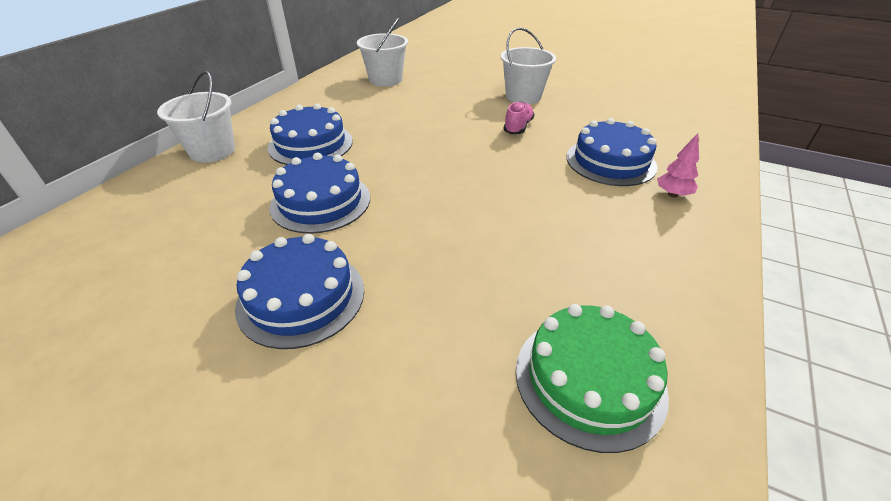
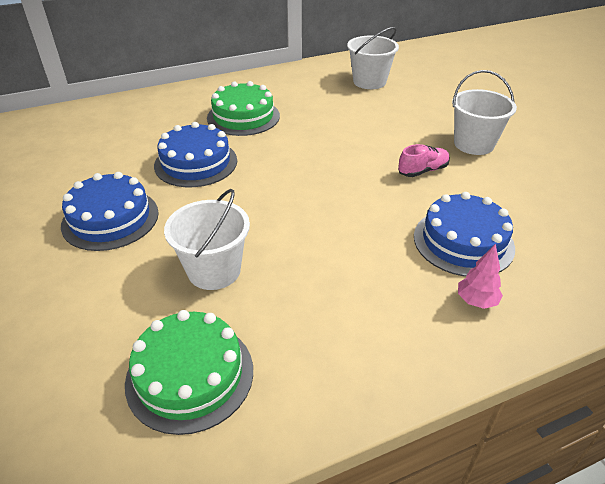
camera: 40 degrees right, 0 degrees up
white bucket [157,71,235,163] -> white bucket moved to [164,189,250,290]
blue cake [268,104,353,165] -> green cake [207,81,280,136]

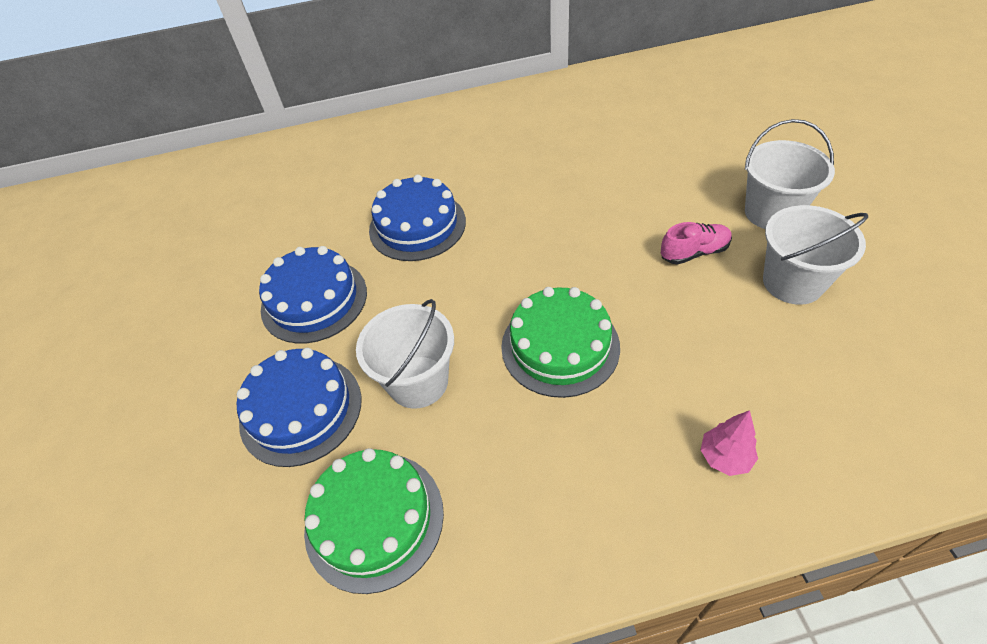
camera: 15 degrees right, 10 degrees up
green cake [207,81,280,136] -> green cake moved to [501,287,620,398]
white bucket [347,27,399,89] -> white bucket moved to [763,205,868,305]
blue cake [414,192,515,277] -> blue cake moved to [237,348,362,467]

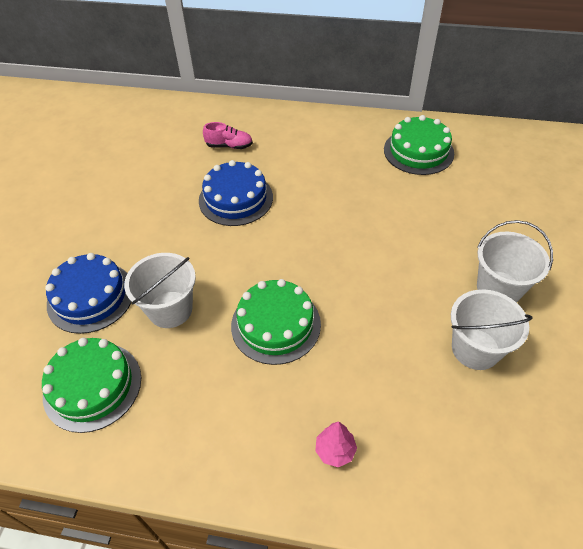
camera: 20 degrees right, 0 degrees up
blue cake [259,246,367,343] -> none
pink shoe [661,222,732,265] -> pink shoe moved to [203,122,253,149]
none -> green cake [384,115,454,175]

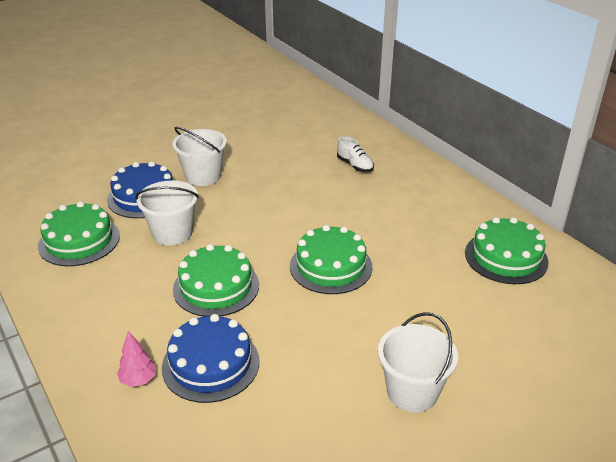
camera: 45 degrees right, 15 degrees down
blue cake [199,160,273,226] -> blue cake moved to [162,314,260,403]
pink shoe [203,122,253,149] -> white shoe [337,136,374,172]
white bucket [451,289,533,370] -> white bucket moved to [172,127,227,186]
none -> green cake [290,225,373,294]

